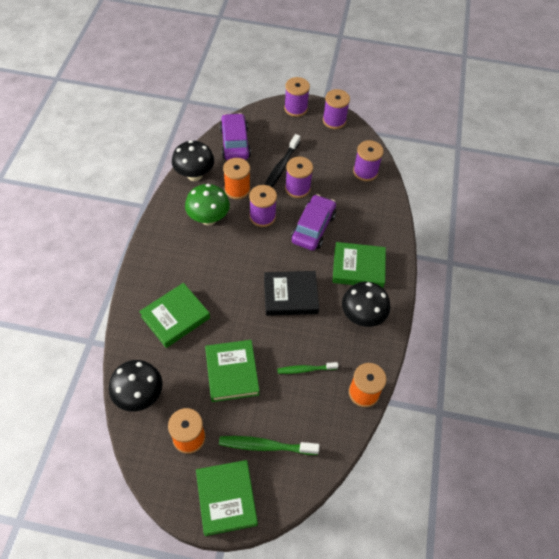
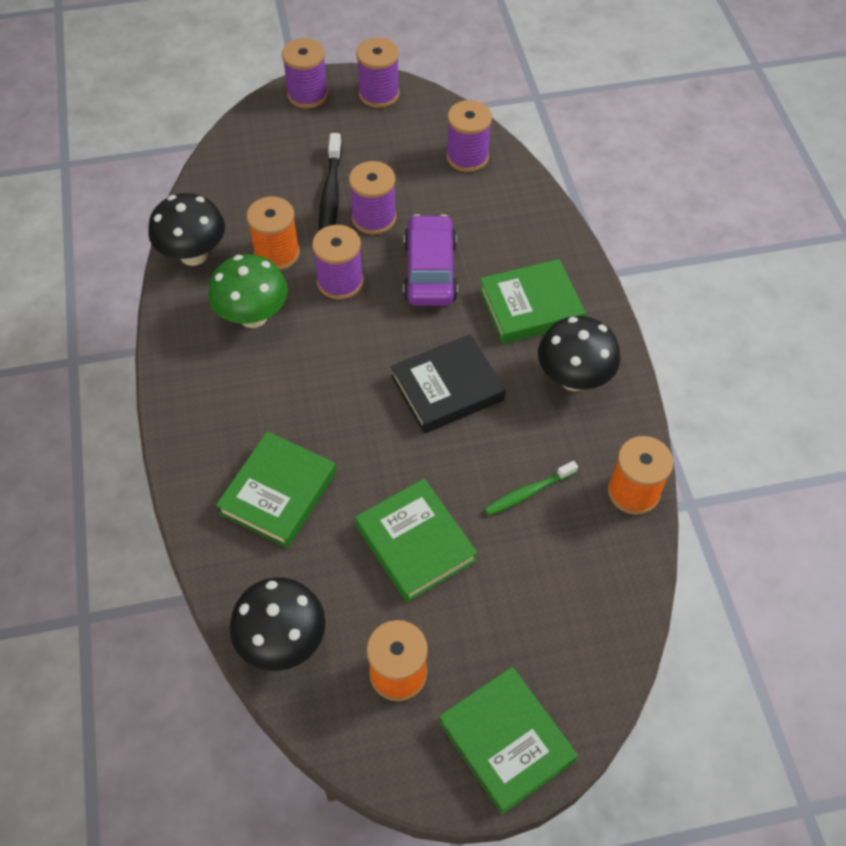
camera: 20 degrees left, 0 degrees up
green toothbrush [219,436,320,455] -> none
purple car [220,113,251,160] -> none

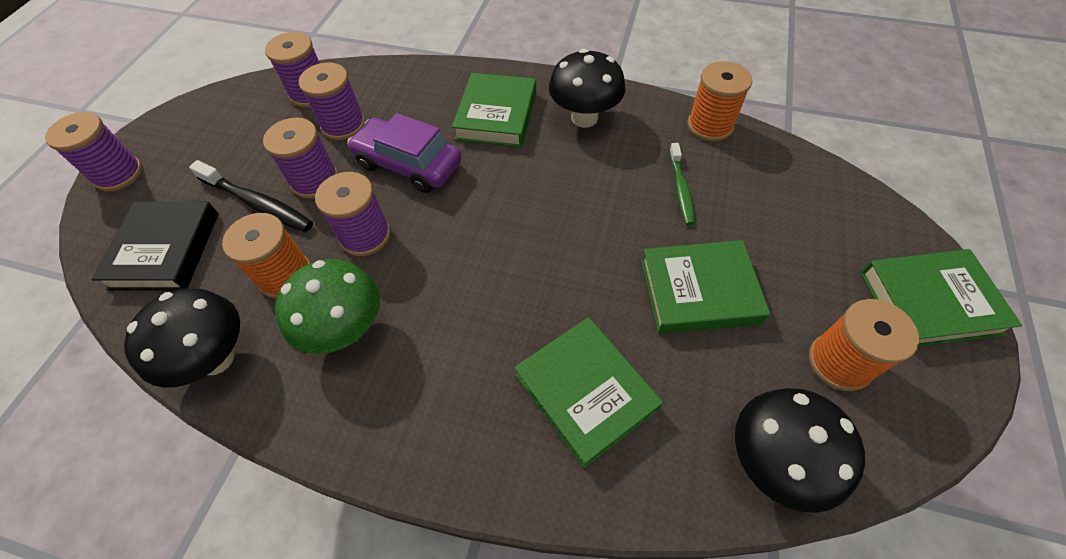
camera: 60 degrees left, 0 degrees up
purple spool [356,38,400,108] -> purple spool moved to [299,63,365,140]
black book [391,334,506,434] -> black book moved to [92,201,219,290]

